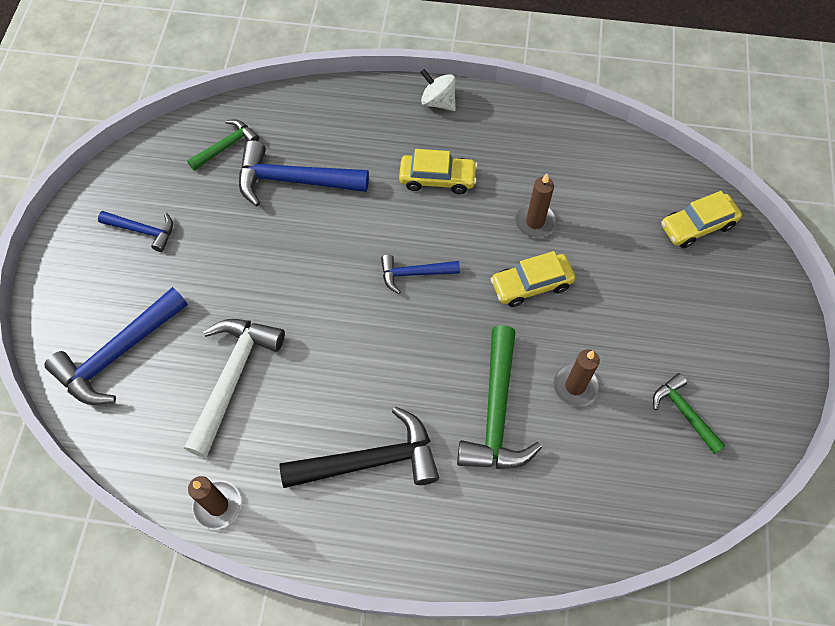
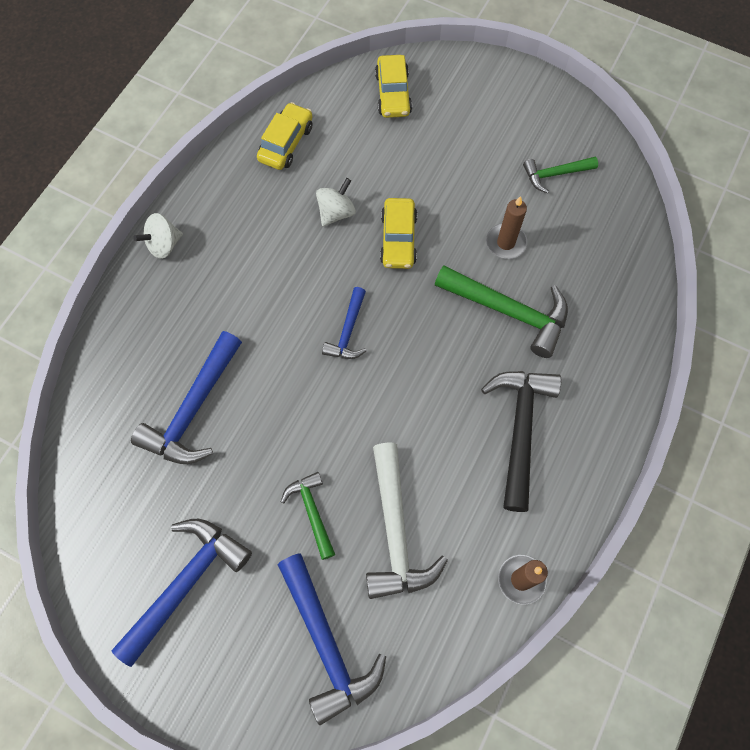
camera: 70 degrees left, 5 degrees up
blue hammer [98,211,173,252] -> blue hammer [111,519,252,667], size x1.76
white hammer [184,319,285,458] -> white hammer turned 135 degrees counterclockwise [366,442,448,599]
green hammer [187,119,259,171] -> green hammer moved to [281,472,335,560]
yellow car [399,149,478,194] -> yellow car moved to [257,102,312,170]
brown candle [515,174,557,238] -> white spinning top [316,178,356,226]

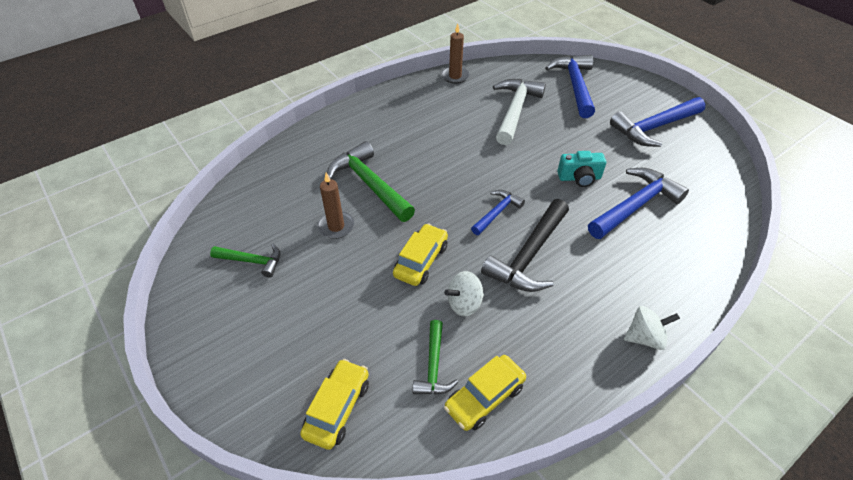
camera: 155 degrees left, 20 degrees down
green hammer [281,472,335,560] -> green hammer moved to [412,320,458,395]
black hammer [481,371,561,512] -> black hammer moved to [481,199,569,292]
none -> turquoise camera [557,151,606,187]

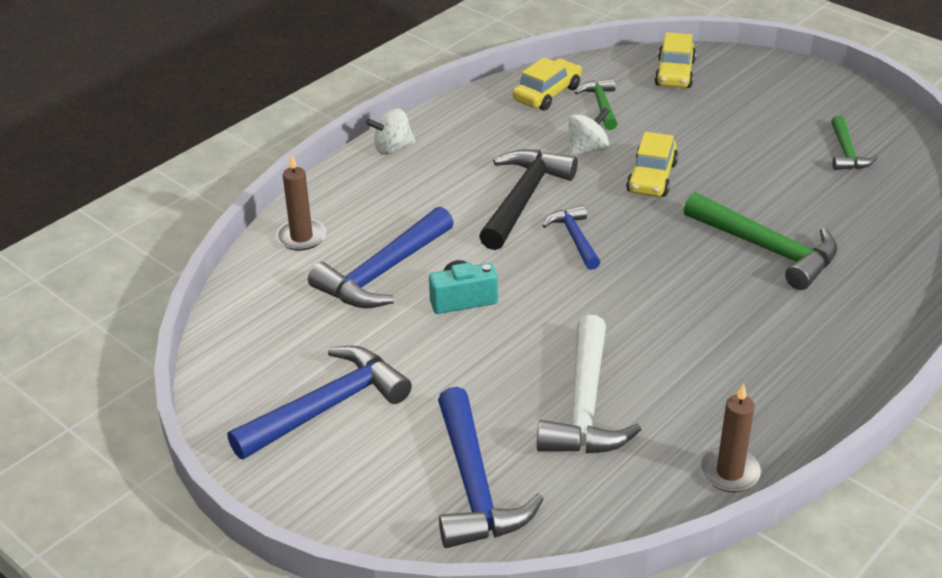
camera: 170 degrees right, 10 degrees down
green hammer [210,244,280,278] -> green hammer turned 90 degrees counterclockwise [831,116,878,170]
brown candle [317,172,354,239] -> brown candle moved to [276,154,326,251]
blue hammer [471,190,525,235] -> blue hammer turned 135 degrees clockwise [542,205,600,270]

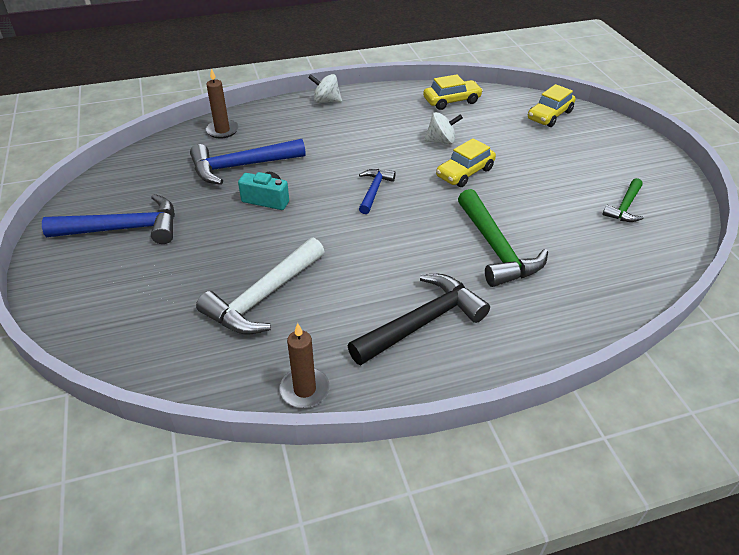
camera: 30 degrees right, 5 degrees up
blue hammer [438,387,544,548] -> none
black hammer [479,149,578,250] -> black hammer moved to [348,274,490,365]
green hammer [574,79,617,130] -> none

